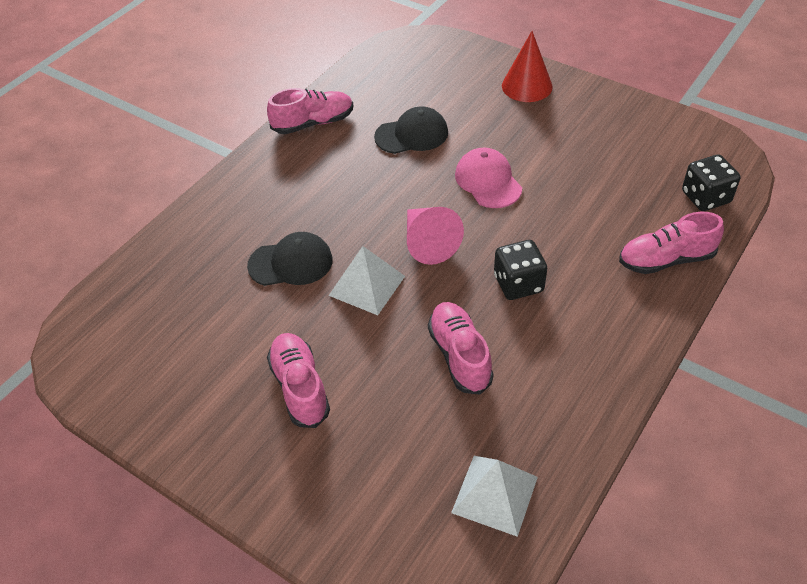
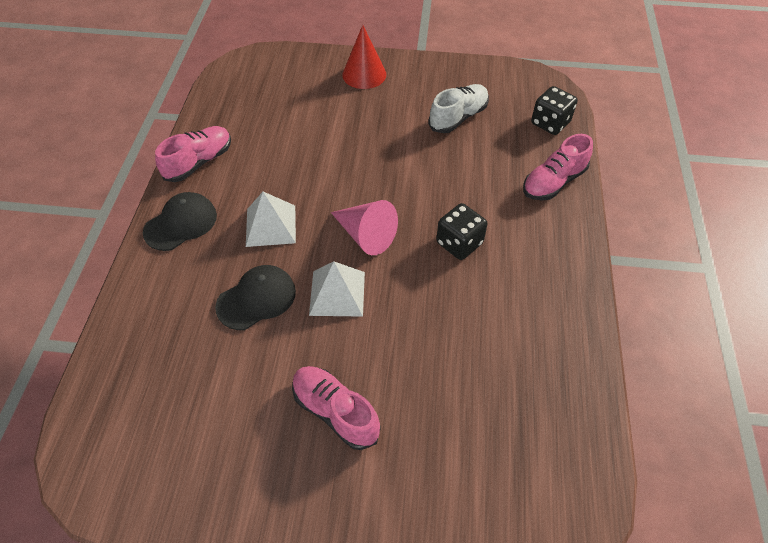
camera: 30 degrees left, 5 degrees up
black cap [374,106,448,154] -> black cap moved to [143,192,217,251]
pink shoe [428,302,494,395] -> none
white pyramid [451,456,538,537] -> white pyramid moved to [246,192,296,247]
pink cap [455,147,522,208] -> none
none -> white shoe [428,84,489,133]

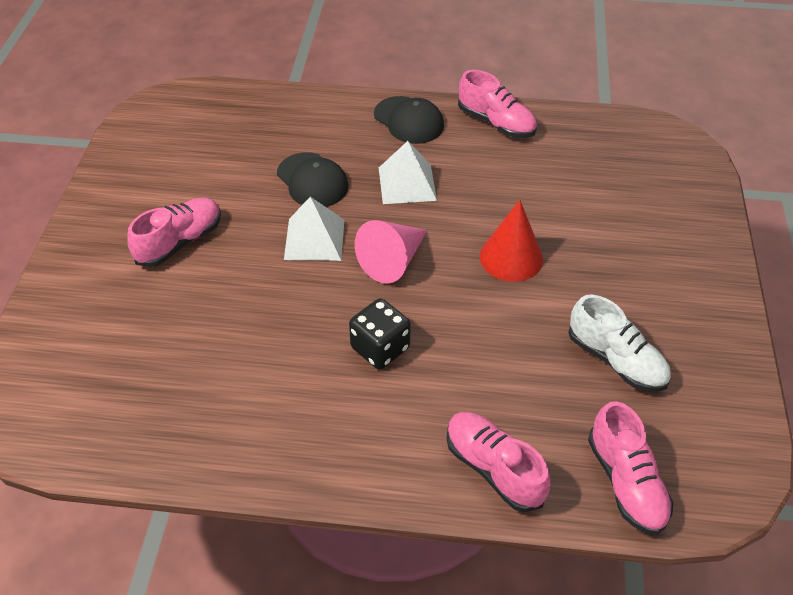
camera: 90 degrees right, 5 degrees down
red cone [342,25,386,89] -> red cone moved to [480,200,543,282]
black dice [531,86,578,135] -> pink shoe [588,401,673,535]

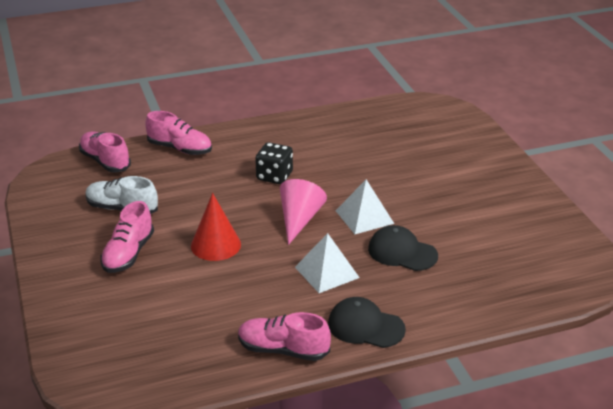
camera: 155 degrees right, 15 degrees down
pink shoe [127,198,221,267] -> pink shoe moved to [100,201,154,273]

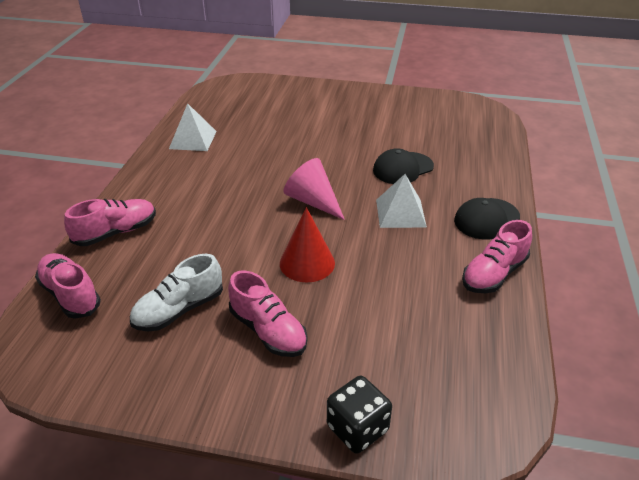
camera: 60 degrees left, 5 degrees up
pink shoe [79,131,131,173] -> pink shoe turned 60 degrees clockwise [35,253,101,319]
black dice [255,142,293,184] -> black dice moved to [327,376,392,454]
white pyramid [335,179,394,234] -> white pyramid moved to [169,103,217,151]

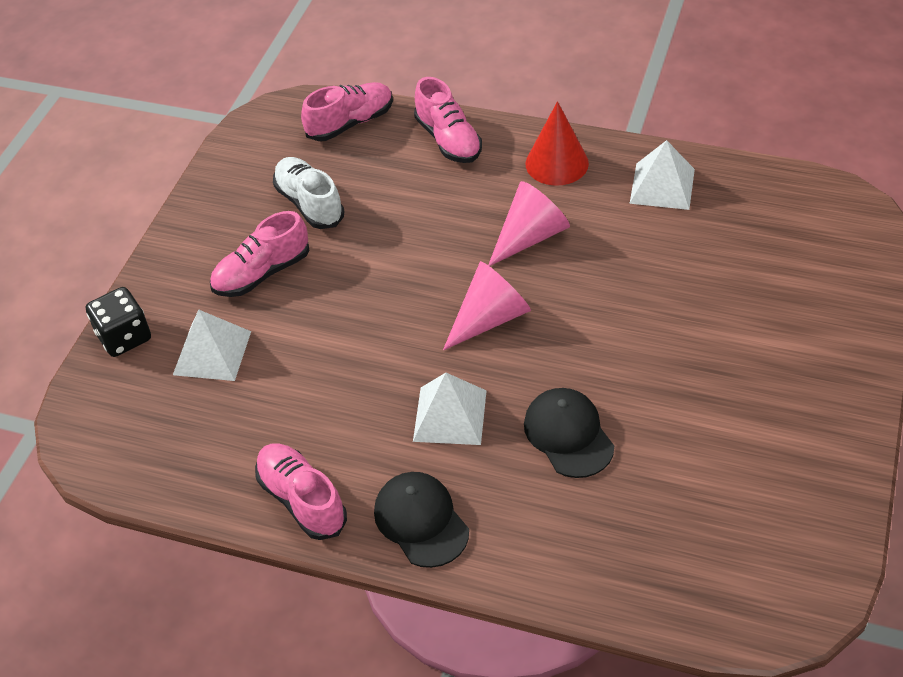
camera: 100 degrees right, 10 degrees up
red cone [280,207,335,282] -> red cone moved to [525,101,589,186]
none -> white pyramid [173,310,251,381]
none -> pink cone [488,181,570,266]

